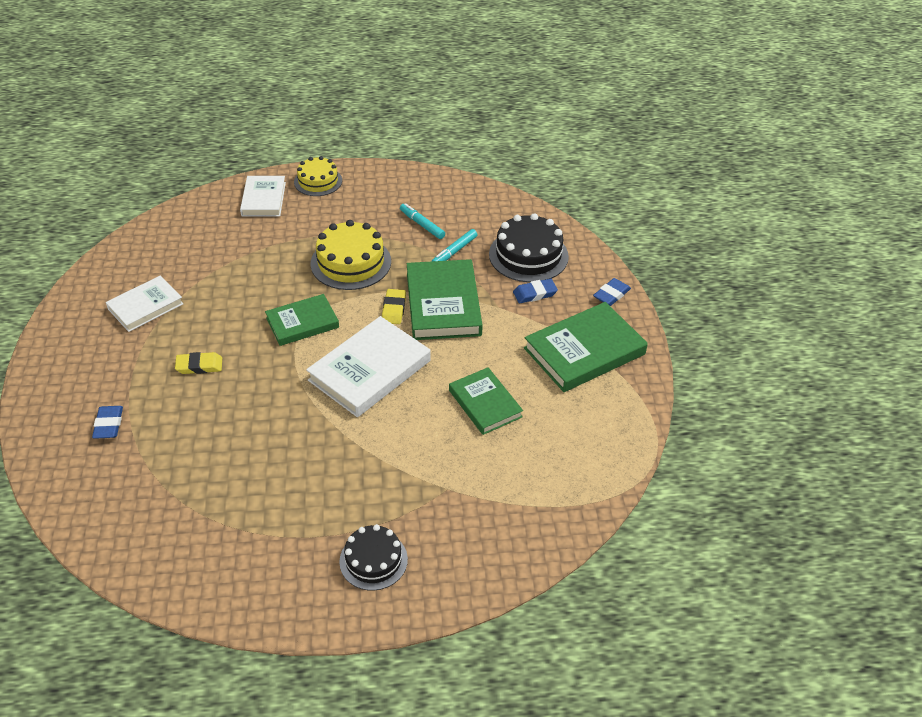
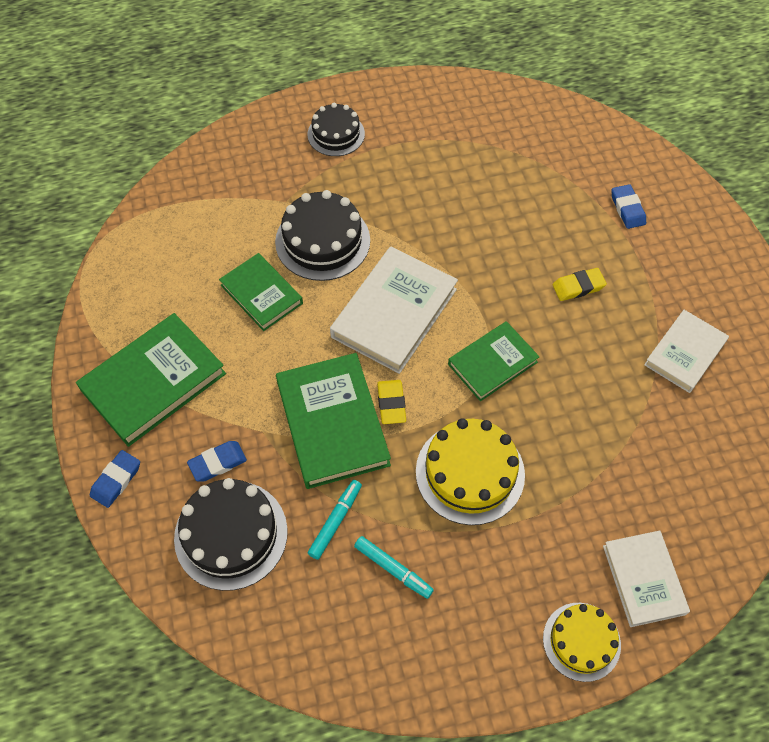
camera: 170 degrees right, 15 degrees up
none -> black cake [275,190,370,281]

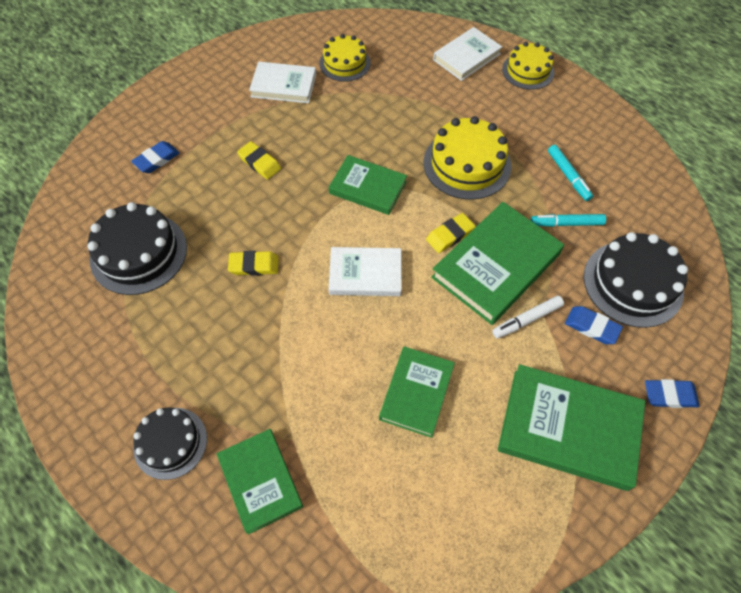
camera: 120 degrees left, 0 degrees up
black cake [275,190,370,281] -> black cake moved to [87,202,187,295]
white book [330,246,458,374] -> white book [329,247,402,296], size x0.63
turquoise marker [354,536,434,599] -> turquoise marker turned 150 degrees clockwise [548,145,593,201]
none -> green book [216,429,303,535]
none -> yellow eraser [228,251,279,276]
none -> yellow cake [319,34,371,82]
none -> white marker [492,296,564,339]

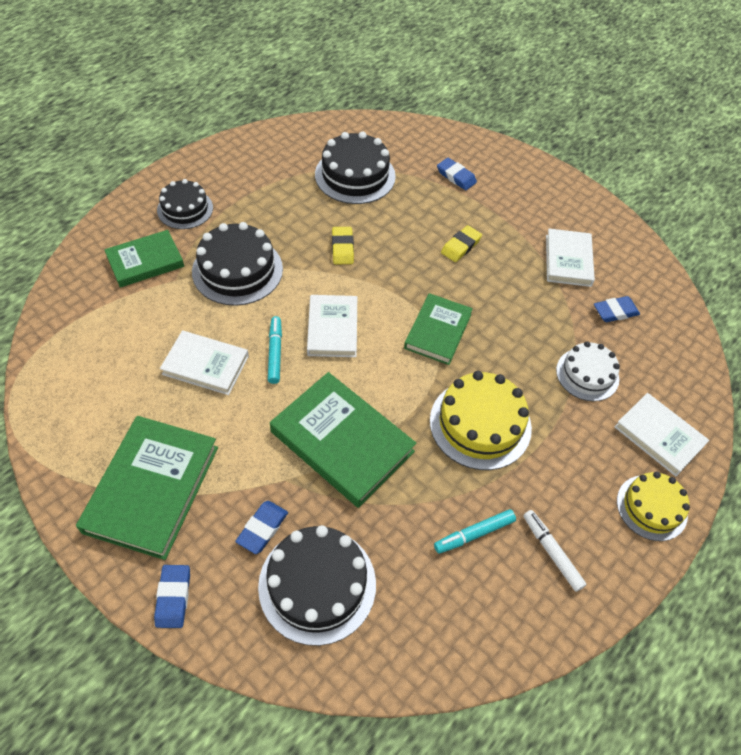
camera: 85 degrees right, 5 degrees down
yellow cake [319,34,371,82] -> blue eraser [594,296,640,322]
green book [379,346,455,438] -> white book [160,330,249,395]
yellow eraser [426,213,475,253] -> none
white marker [492,296,564,339] -> white marker moved to [523,510,587,592]
turquoise marker [531,214,606,227] -> turquoise marker moved to [268,316,282,384]
none -> black cake [192,222,283,306]
none -> white cake [556,341,620,401]

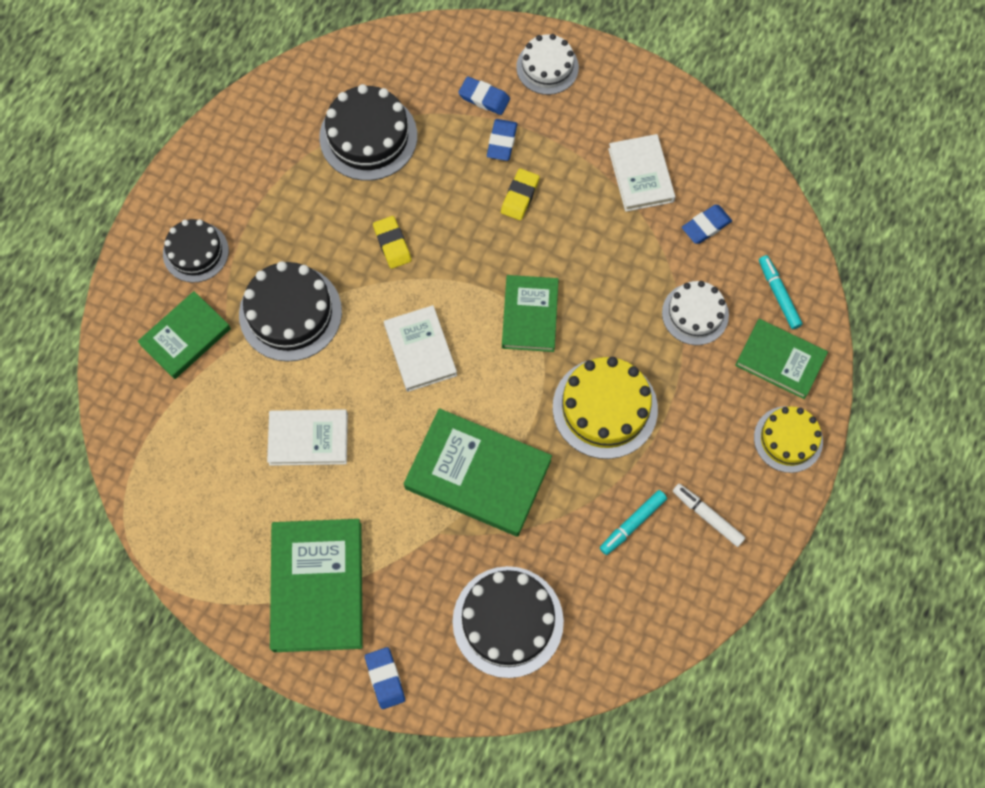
camera: 15 degrees left, 15 degrees up
blue eraser [235,501,288,554] -> blue eraser moved to [487,119,517,161]
turquoise marker [268,316,282,384] -> turquoise marker moved to [759,255,803,329]
white book [615,393,709,477] -> green book [735,319,828,399]
none -> white cake [516,34,579,95]

